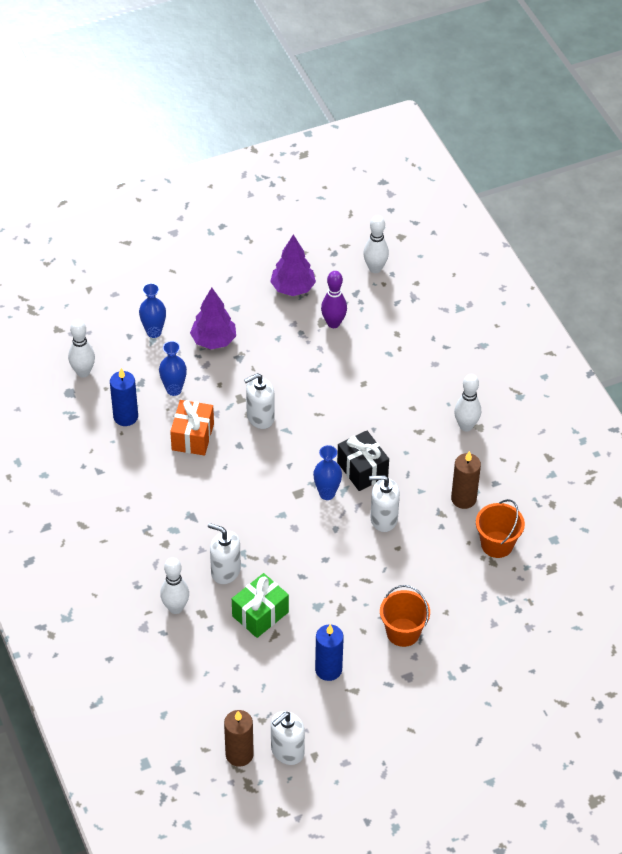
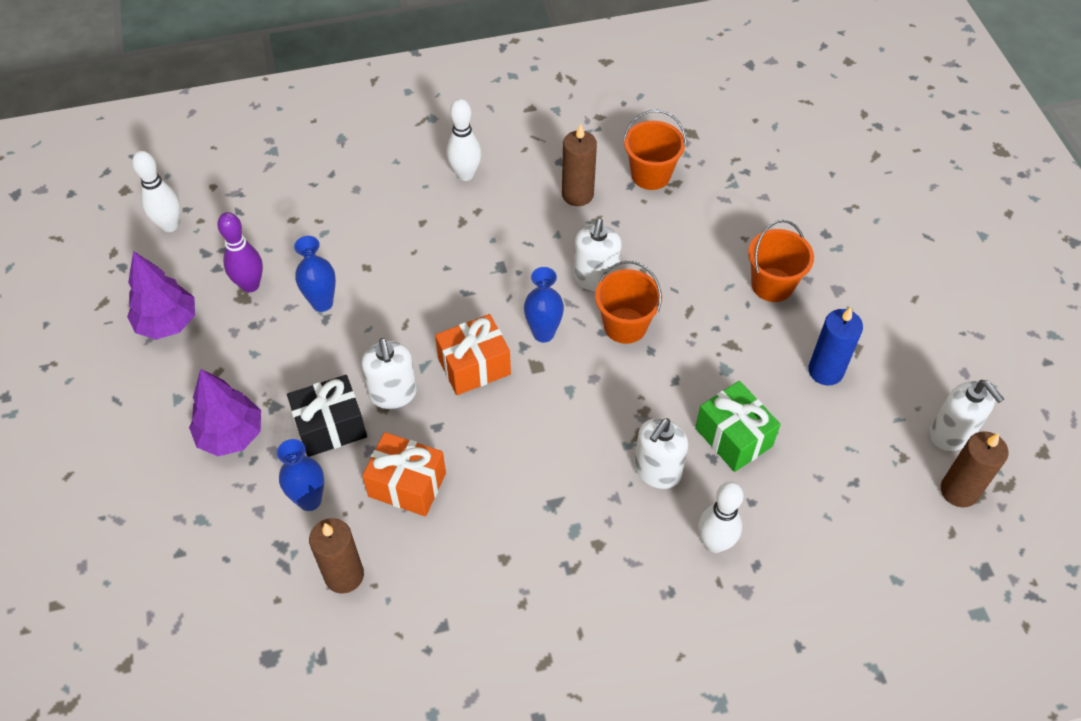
camera: 80 degrees left, 5 degrees up
white bowling pin [68,320,95,378] -> none
blue candle [110,368,138,426] -> brown candle [309,518,364,594]
blue vase [139,283,166,338] -> blue vase moved to [294,236,336,312]
black gift [337,430,389,491] -> black gift moved to [287,375,367,457]
none -> orange gift [435,314,511,395]
none -> orange bucket [595,261,662,344]

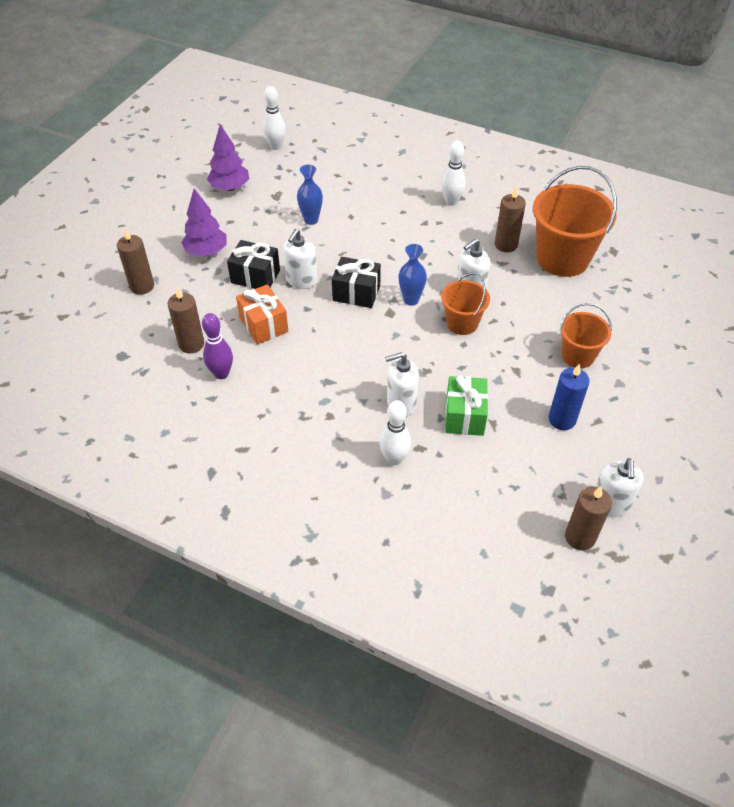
camera: 40 degrees right, 5 degrees down
purple bowling pin [217,212,263,292] -> purple bowling pin moved to [202,313,233,379]
blue vase [277,439,324,511] -> none
orange gift [435,314,511,395] -> black gift [332,257,381,308]
orange bucket [623,110,686,190] -> orange bucket [533,166,617,277], size x1.78
none -> brown candle [117,228,154,295]

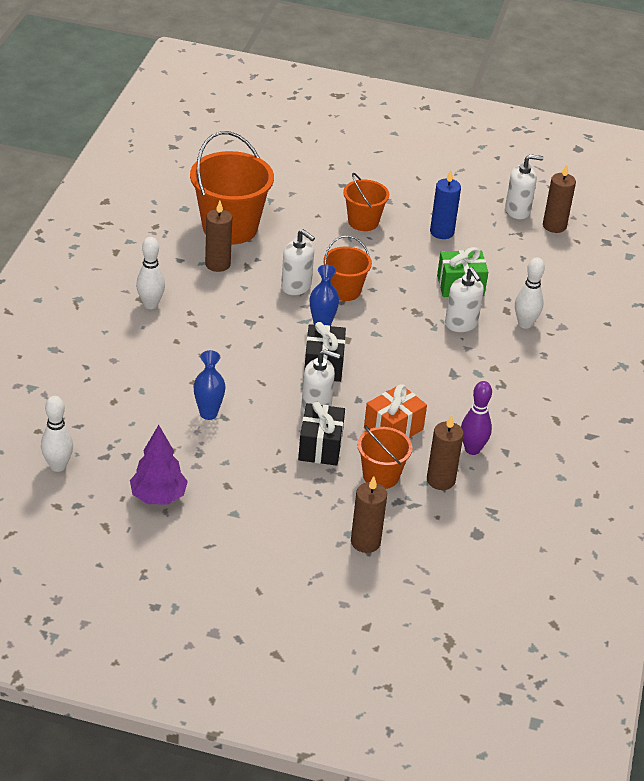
camera: 105 degrees left, 10 degrees down
purple tree [181,188,227,257] -> none
none -> orange bucket [357,425,413,489]

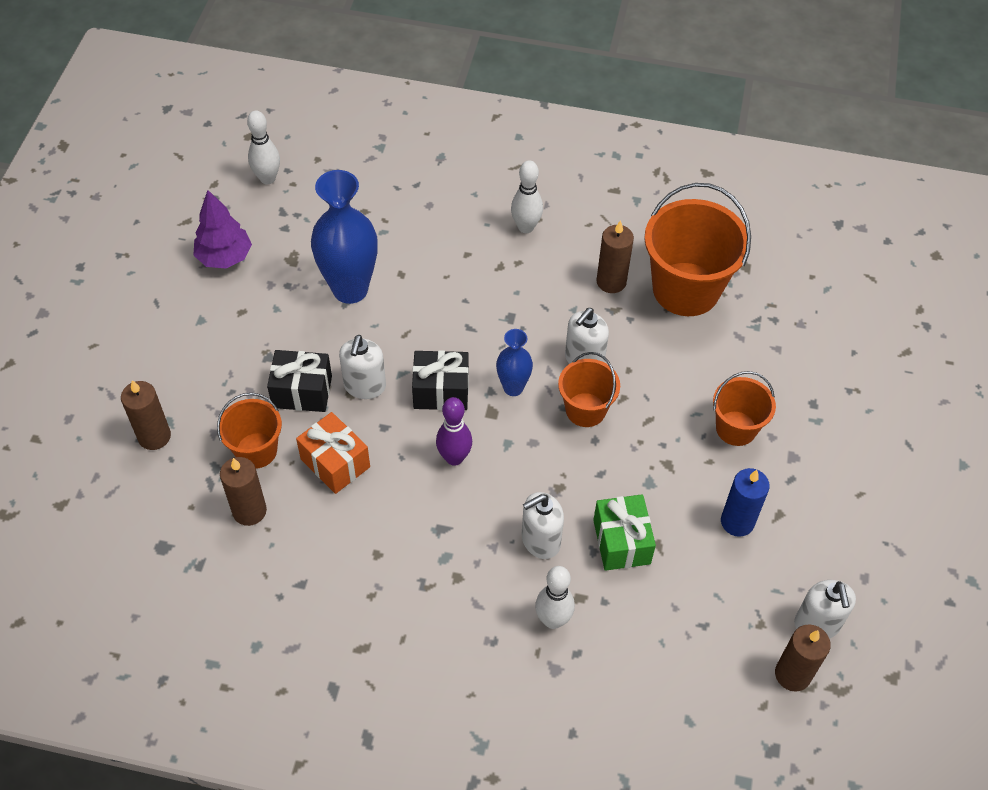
camera: 90 degrees right, 15 degrees up
blue vase [194,350,225,420] -> blue vase [311,170,378,304], size x1.87
purple bowling pin [461,381,492,455] -> purple bowling pin moved to [436,397,472,466]

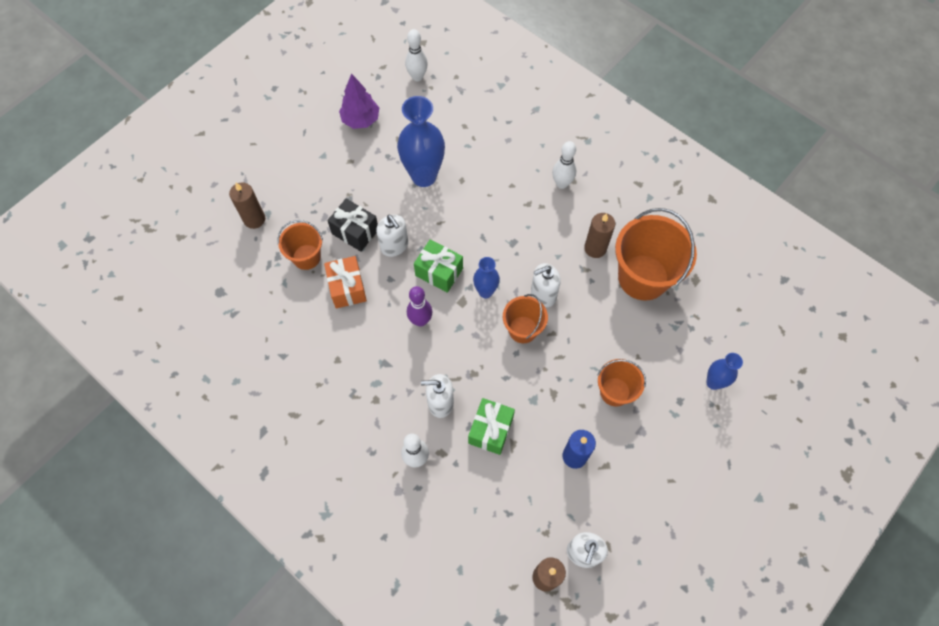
camera: 30 degrees right, 10 degrees up
brown candle [220,457,267,526] -> none
white soap dispenser [339,335,386,399] -> white soap dispenser turned 75 degrees counterclockwise [376,215,408,257]
black gift [412,350,469,410] -> green gift [414,239,463,293]
none -> blue vase [706,353,743,390]

